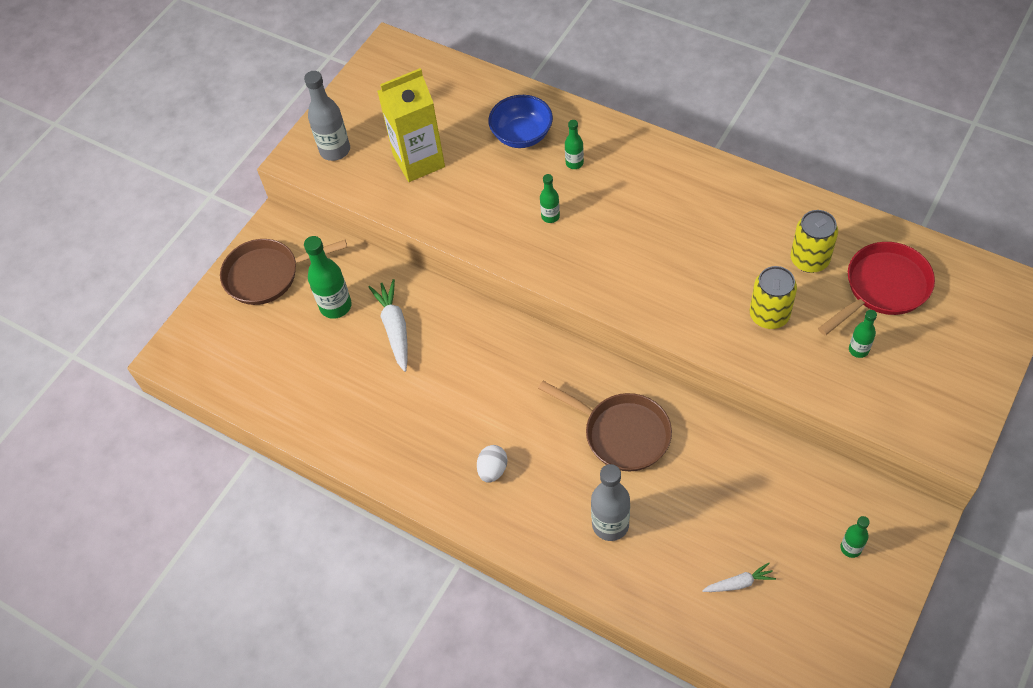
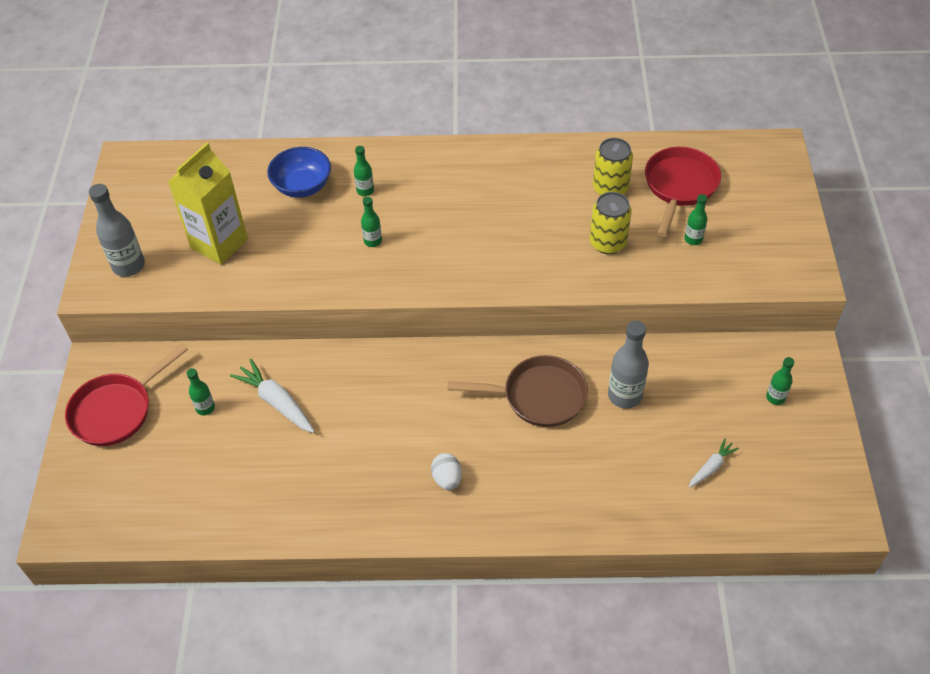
camera: 35 degrees left, 5 degrees down
brown pan [220,239,347,305] -> red pan [65,344,188,446]
green bottle [304,236,352,319] -> green bottle [187,368,215,416], size x0.56
grey bottle [591,464,630,541] -> grey bottle moved to [608,320,649,409]

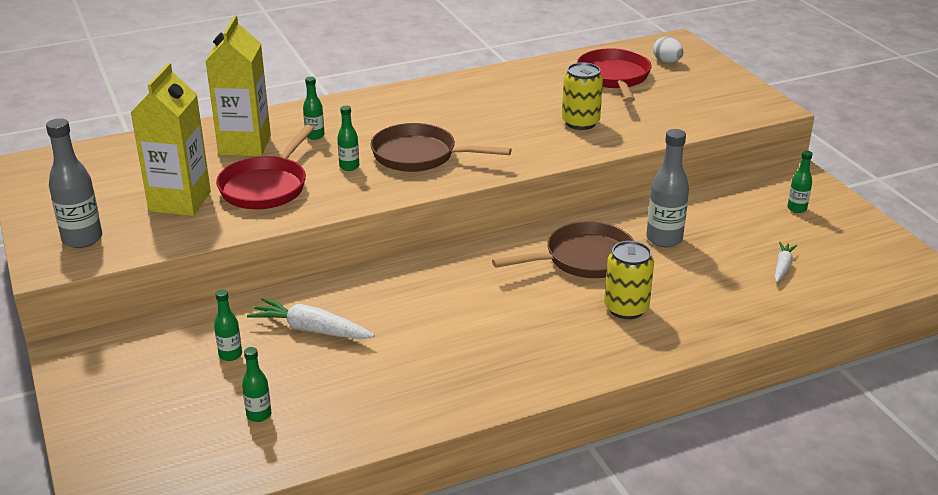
camera: 25 degrees left, 20 degrees down
red pan [65,344,188,446] -> red pan moved to [216,125,314,209]
blue bowl [267,147,331,198] -> yellow carton [206,15,271,156]
white egg [431,453,462,490] -> white egg moved to [653,37,684,63]
yellow can [593,138,633,195] -> yellow can moved to [604,241,654,319]
green bottle [684,194,707,245] -> green bottle moved to [242,347,272,422]
none -> brown pan [370,123,512,172]

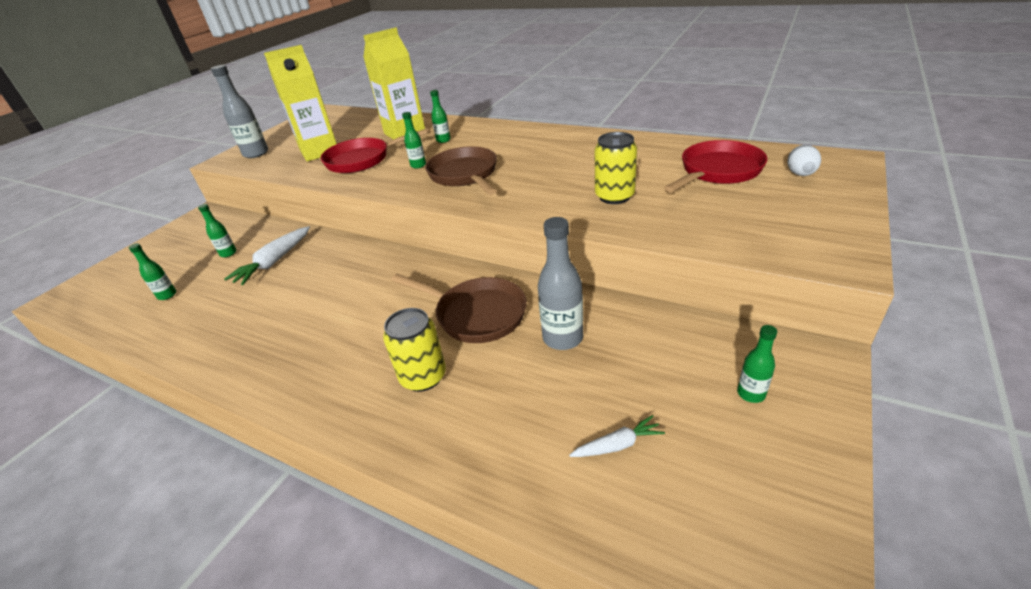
camera: 55 degrees right, 5 degrees up
white carrot [247,298,374,339] -> white carrot turned 135 degrees counterclockwise [224,226,310,285]

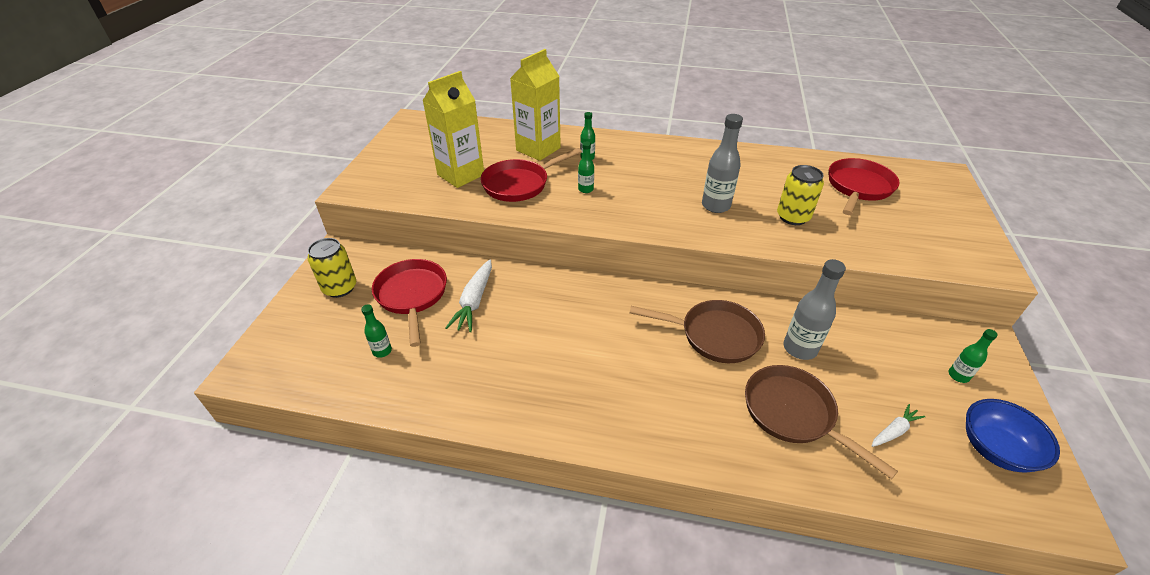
camera: 20 degrees left, 5 degrees up
green bottle [198,204,236,257] -> red pan [372,259,447,347]
grey bottle [211,65,268,158] -> grey bottle moved to [702,114,743,213]
yellow can [383,308,446,392] -> yellow can moved to [307,238,356,298]
brown pan [425,146,497,195] -> brown pan moved to [745,365,898,479]
white egg [787,145,821,176] -> none
none -> blue bowl [966,399,1060,473]

